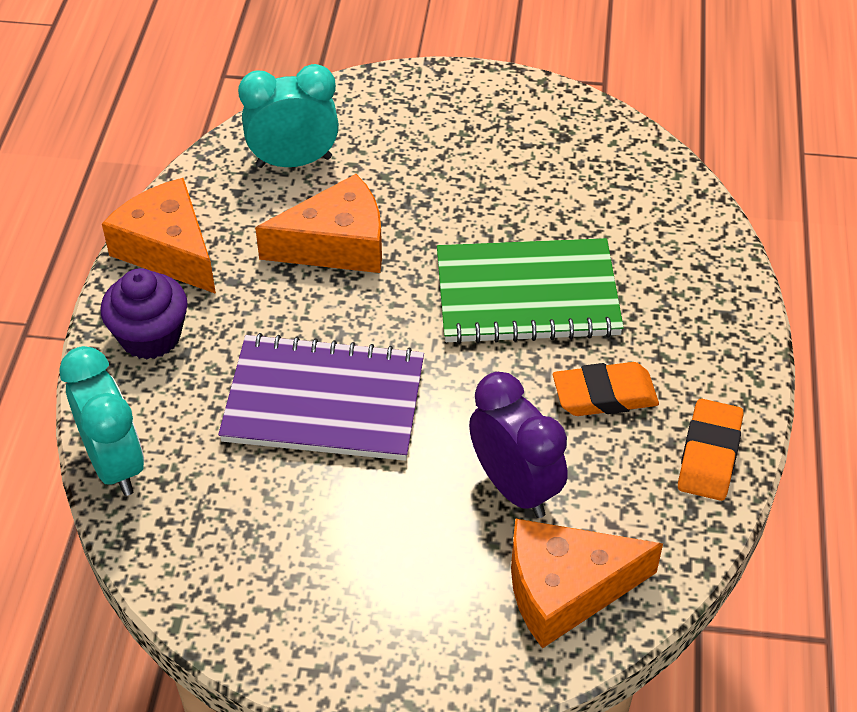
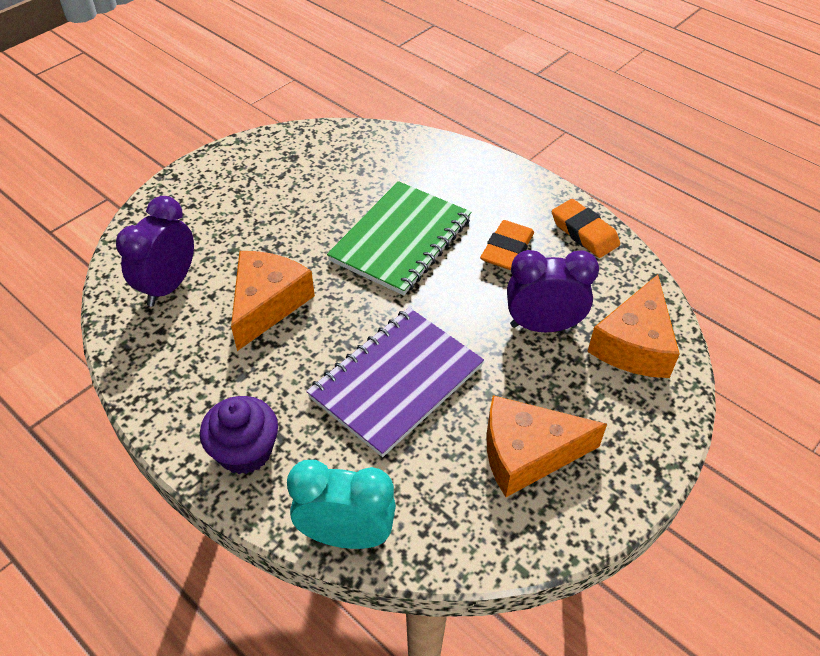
camera: 55 degrees left, 0 degrees up
orange cheese [102,178,216,294] -> orange cheese moved to [487,395,607,497]
turquoise clock [238,64,339,168] -> purple clock [116,196,194,306]

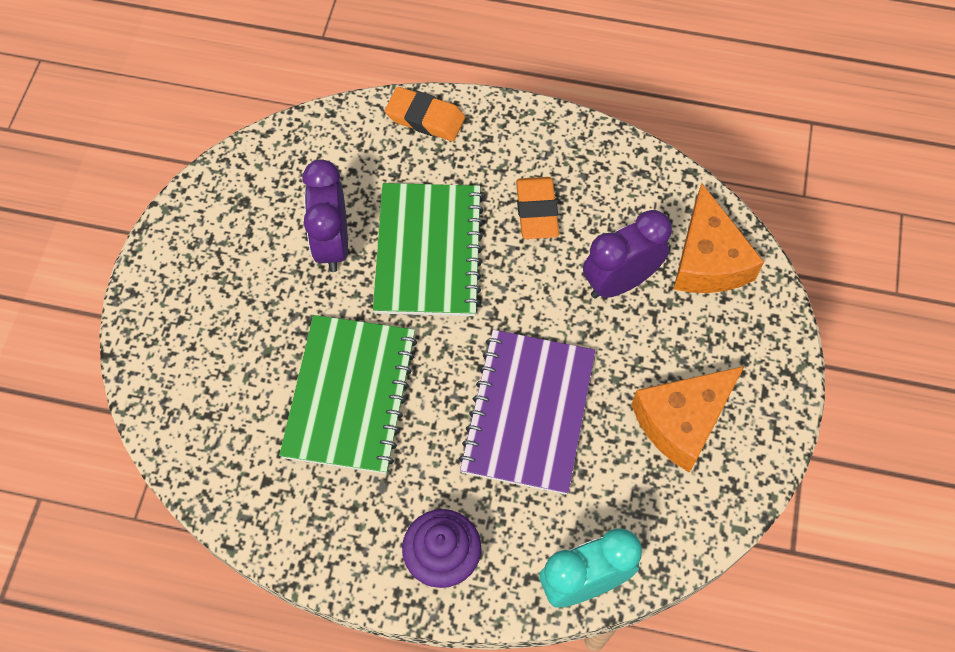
camera: 30 degrees left, 15 degrees up
purple clock [116,196,194,306] -> purple clock moved to [302,159,348,272]
orange cheese [231,251,315,351] -> green notebook [279,315,417,474]
orange eraser [552,199,620,258] -> orange eraser moved to [385,87,465,141]

